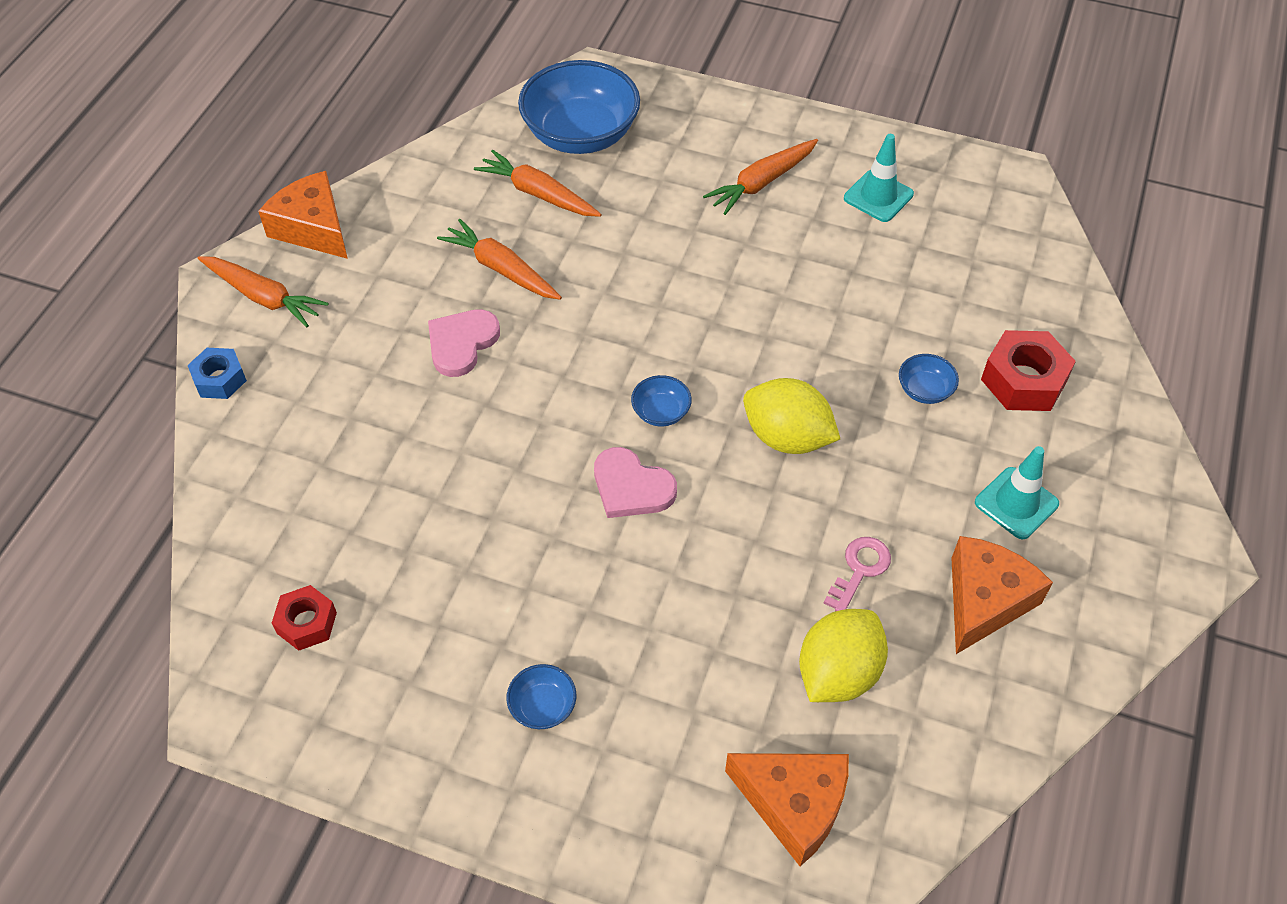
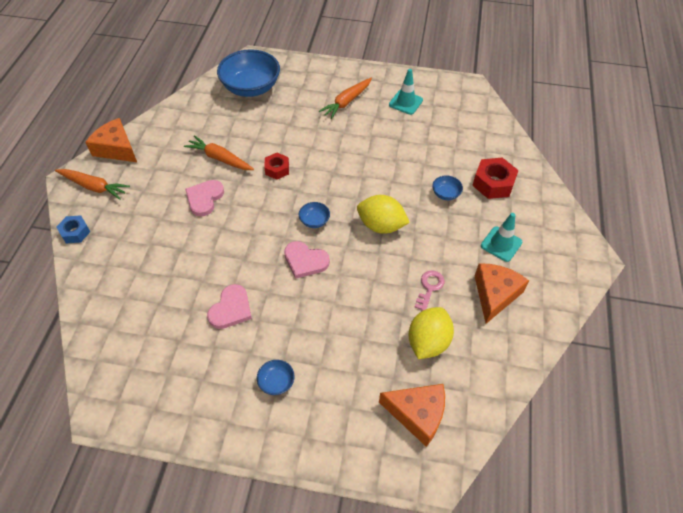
camera: 10 degrees left, 0 degrees up
red nut [272,585,337,651] -> red nut moved to [264,153,289,179]
orange carrot [474,150,601,217] -> none
none -> pink heart [207,284,252,329]

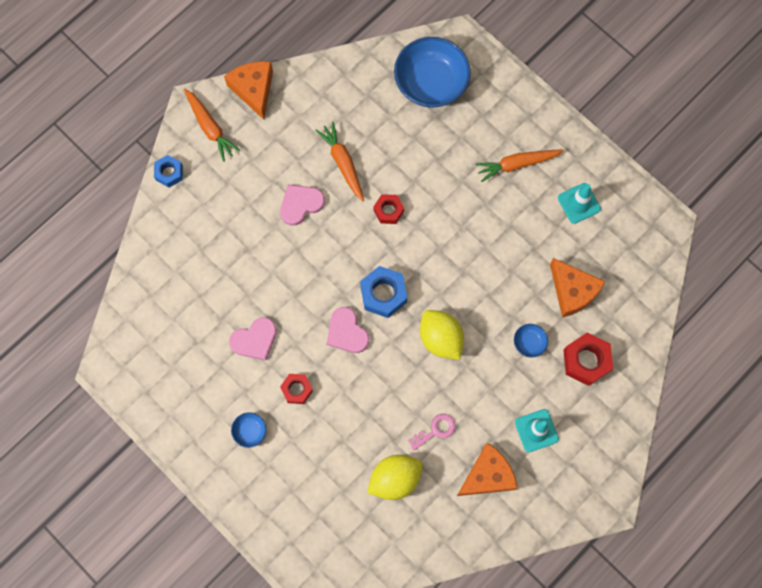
camera: 35 degrees right, 20 degrees up
blue bowl [299,202,330,228] -> blue nut [360,266,407,318]
orange cheese [379,384,445,447] -> orange cheese moved to [550,258,606,318]
none -> red nut [280,374,313,404]

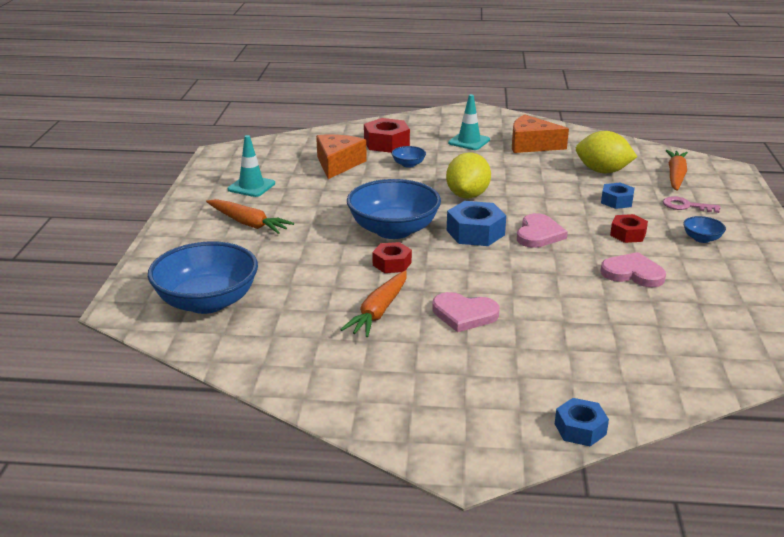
camera: 130 degrees left, 45 degrees down
orange carrot [184,89,241,162] -> orange carrot moved to [666,150,688,191]
orange cheese [224,61,273,120] -> none
pink key [408,414,456,451] -> pink key moved to [663,196,721,213]
none -> blue bowl [347,179,441,239]
none -> blue nut [601,182,635,209]

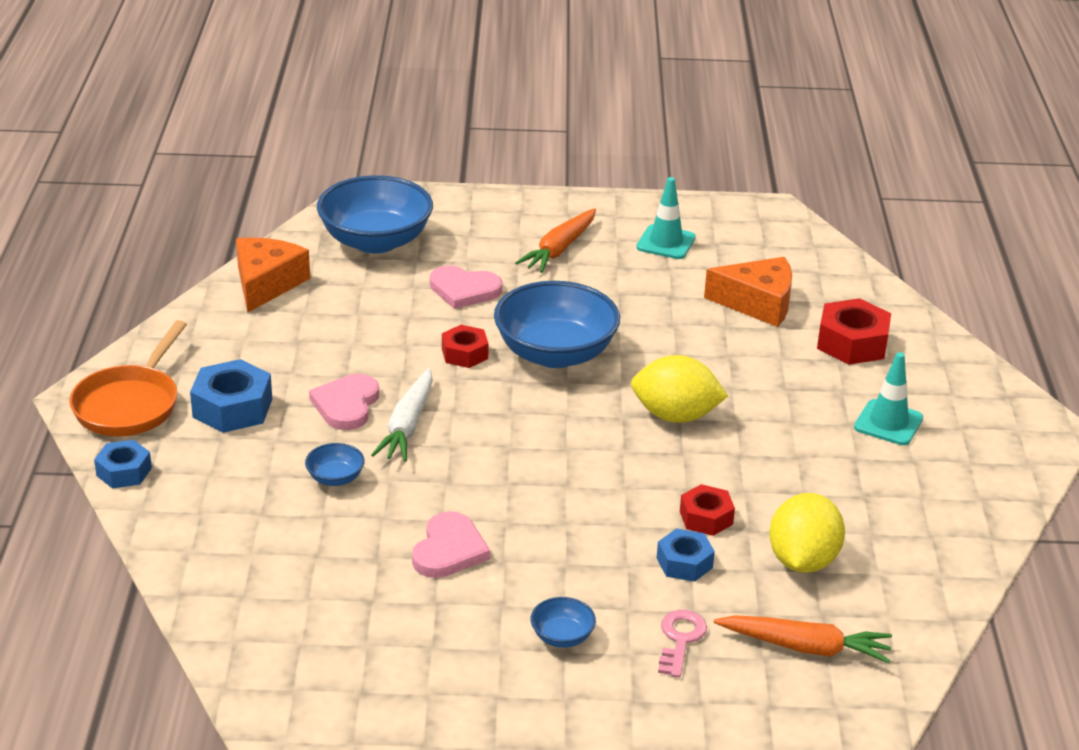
camera: 85 degrees right, 5 degrees up
orange carrot [340,270,407,337] -> none
blue bowl [392,146,426,168] -> blue bowl moved to [305,443,365,486]
blue nut [447,201,506,246] -> blue nut moved to [190,359,272,433]
orange cheese [512,114,569,153] -> orange cheese moved to [236,237,310,313]
pink heart [517,213,568,248] -> pink heart moved to [430,265,502,309]
red nut [610,214,648,243] -> red nut moved to [680,484,735,536]
none -> orange pan [69,320,187,436]
none -> white carrot [371,368,433,461]

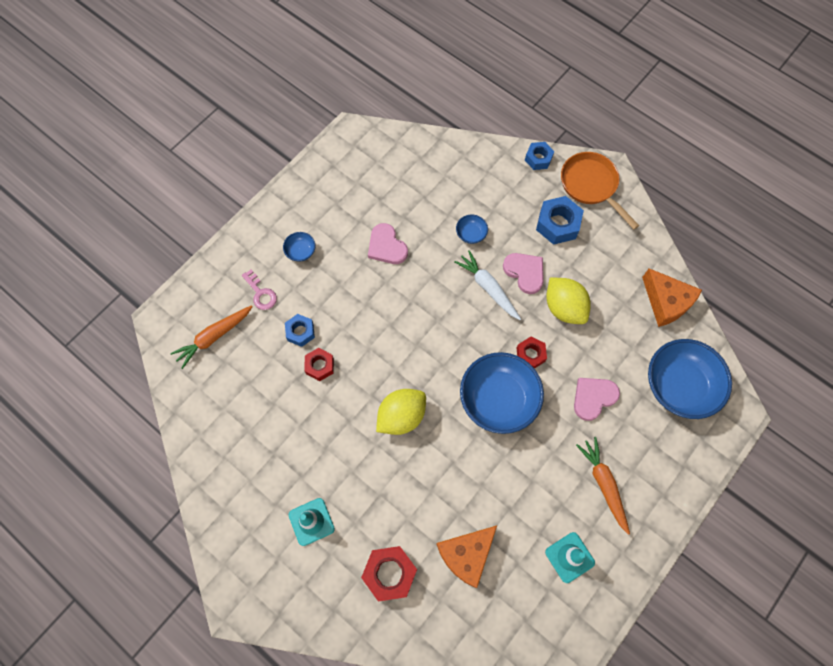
camera: 130 degrees right, 35 degrees up
yellow lemon [769,493,845,573] -> yellow lemon moved to [546,277,591,324]

